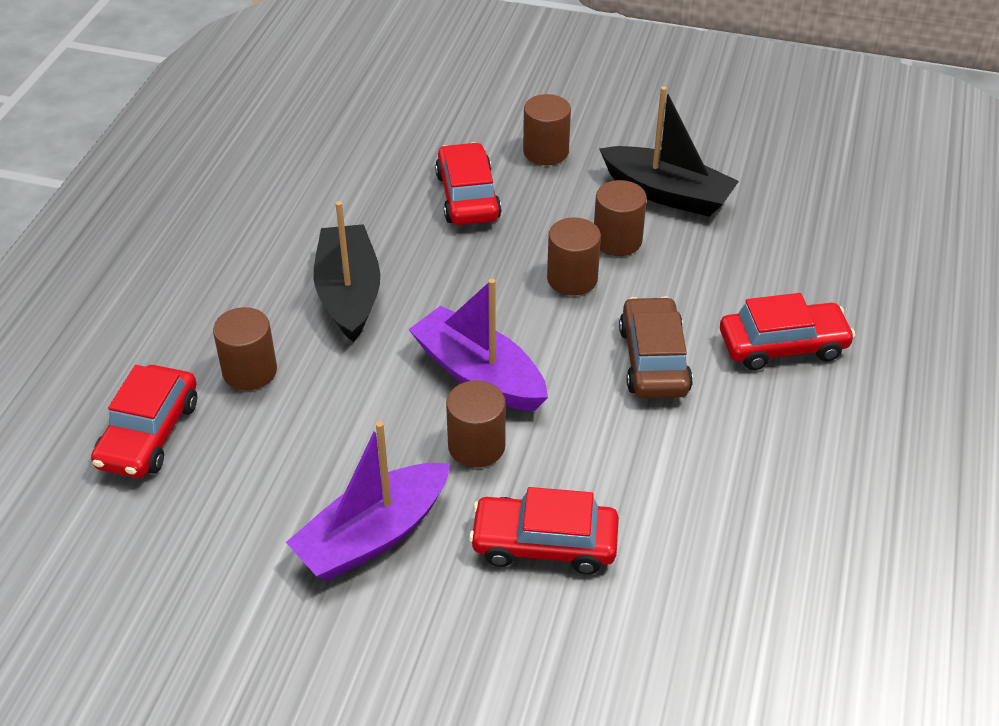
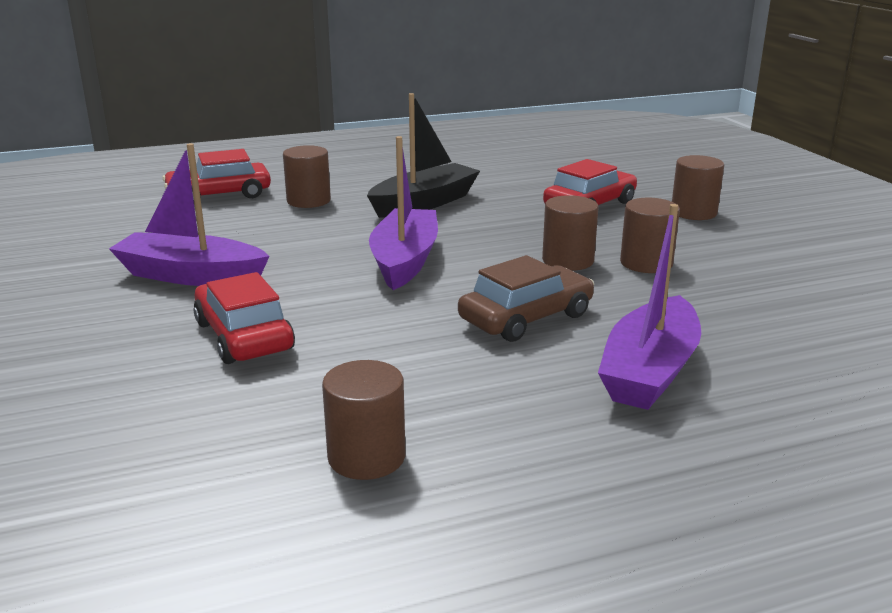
camera: 55 degrees right, 20 degrees down
brown cylinder [446,380,506,468] -> brown cylinder moved to [322,360,405,480]
black boat [599,86,739,217] -> none
red car [720,293,855,370] -> purple boat [598,204,701,410]

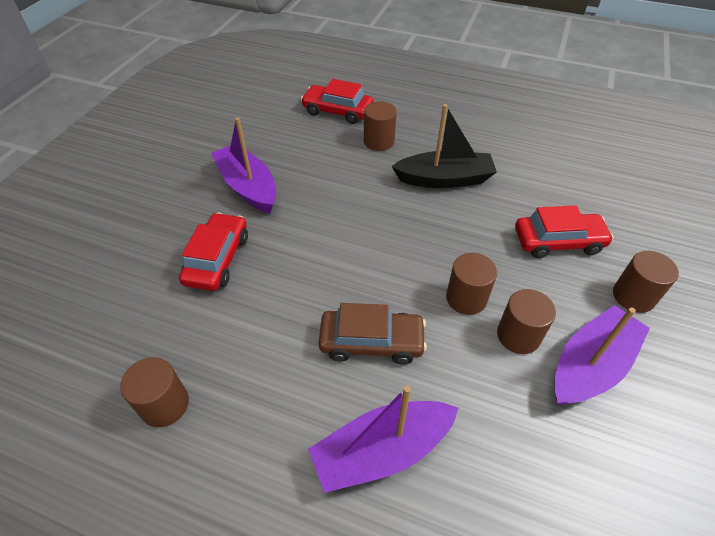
camera: 40 degrees right, 25 degrees up
purple boat [369,136,438,290] -> purple boat moved to [554,305,650,405]

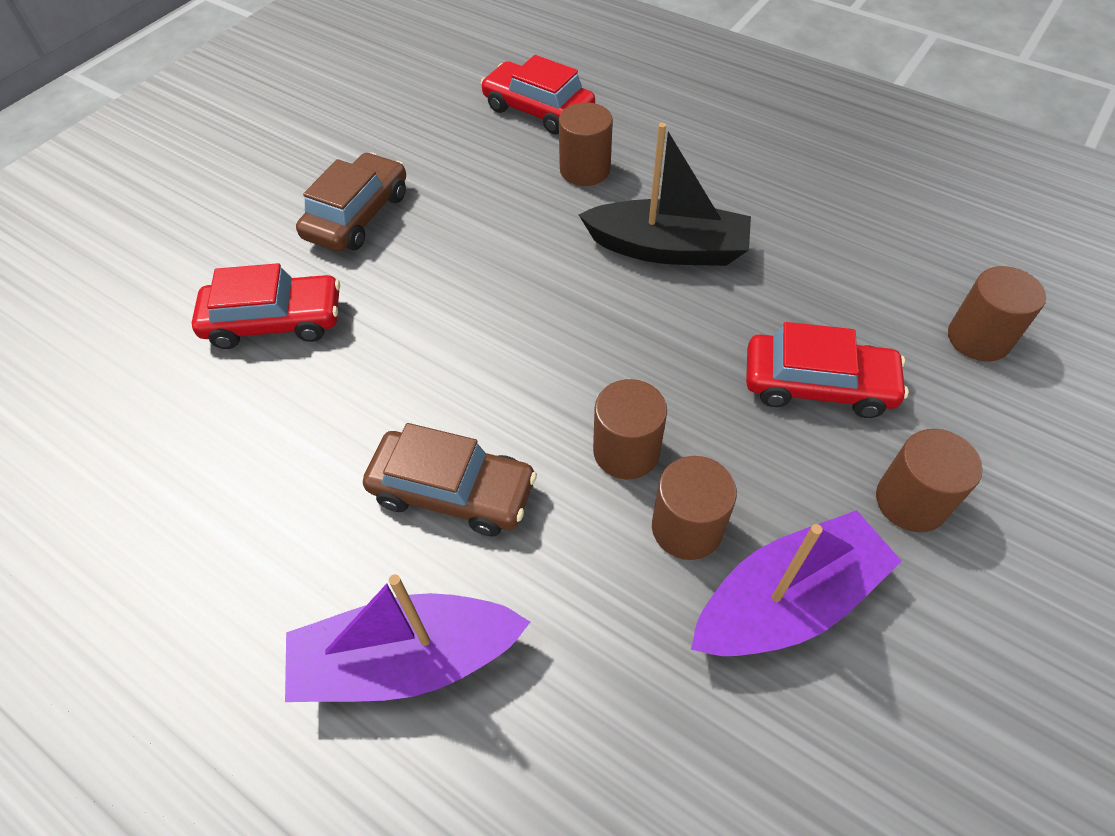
camera: 15 degrees right, 5 degrees up
brown cylinder [120,357,189,427] -> brown cylinder moved to [948,266,1046,362]
red car [179,213,248,291] -> red car turned 60 degrees clockwise [192,263,340,349]
purple boat [211,117,276,213] -> brown car [296,153,406,252]

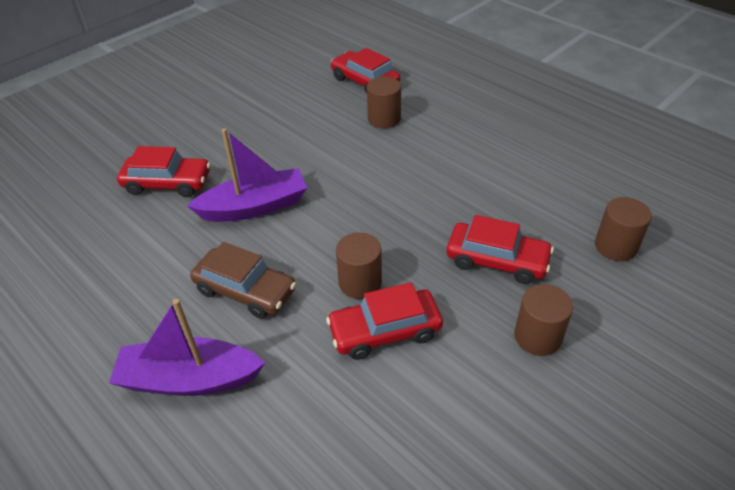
camera: 10 degrees right, 10 degrees down
brown car [296,153,406,252] -> none
black boat [579,123,751,266] -> none
brown cylinder [652,456,737,560] -> red car [326,282,443,360]
purple boat [691,510,902,656] -> purple boat moved to [187,128,307,222]

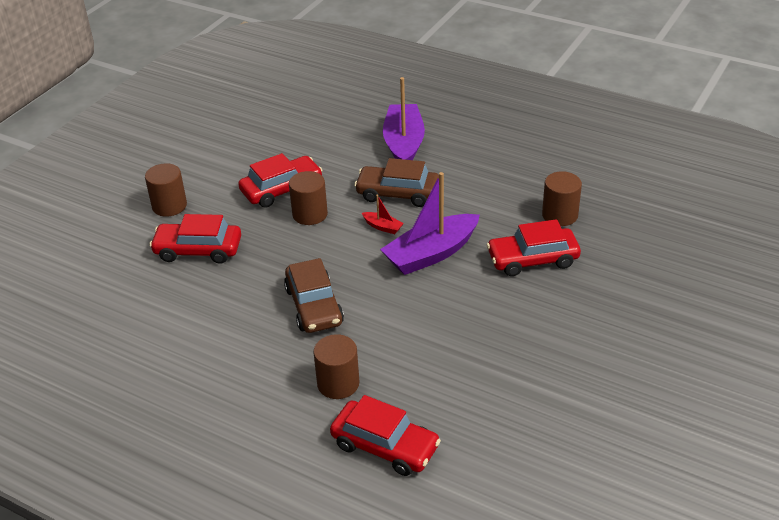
camera: 165 degrees right, 5 degrees down
purple boat [109,299,265,396] -> purple boat turned 75 degrees counterclockwise [383,77,425,160]
brown cylinder [595,197,652,261] -> brown cylinder moved to [542,171,582,226]
none -> brown car [284,258,344,333]
none -> red boat [362,195,404,234]

